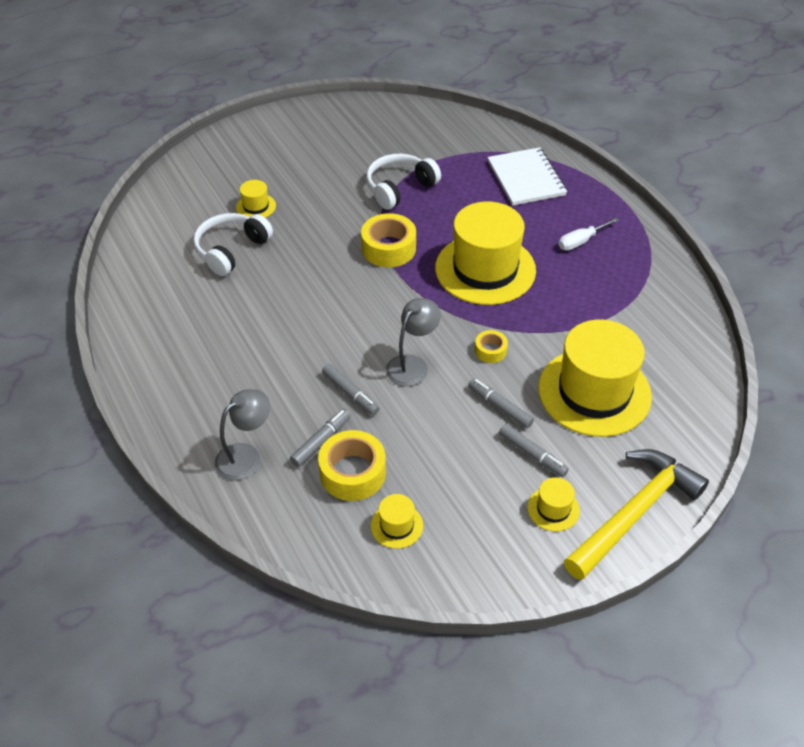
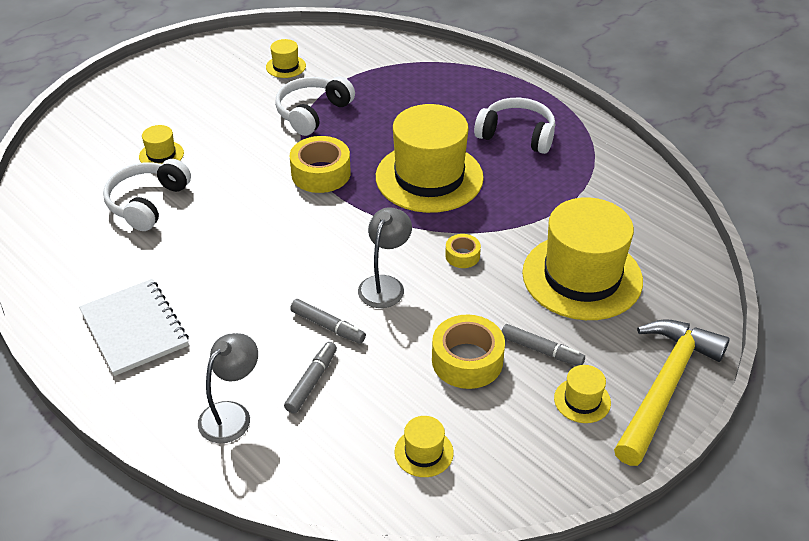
camera: 15 degrees left, 5 degrees down
yellow tape [318,430,386,501] -> yellow tape moved to [432,315,505,389]
grey marker [468,378,534,428] -> none
white notebook [488,147,567,206] -> white notebook moved to [79,279,189,376]
white screwdriver [559,218,619,251] -> white headphones [474,98,555,154]
none -> yellow hat [266,39,306,78]

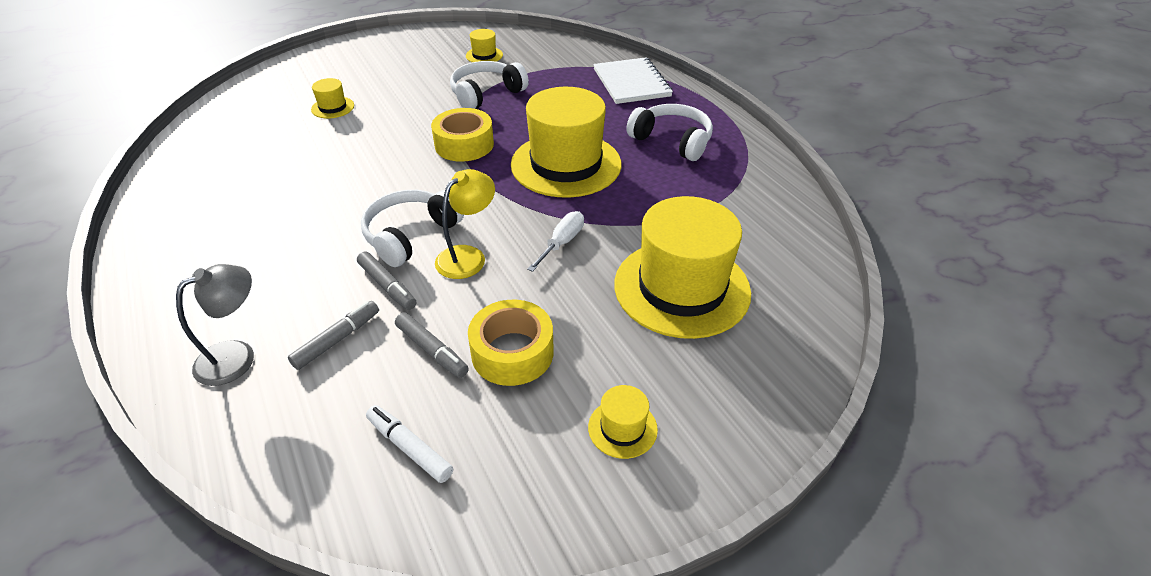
camera: 15 degrees right, 0 degrees up
white notebook [79,279,189,376] -> white notebook moved to [593,57,673,104]
white headphones [103,159,191,231] -> white headphones moved to [361,190,464,267]
grey lamp [358,207,412,308] -> yellow lamp [435,169,495,279]
yellow hat [395,416,454,477] -> white marker [366,405,453,483]
yellow tape [445,234,481,268] -> white screwdriver [527,211,584,272]
grey marker [502,324,585,366] -> grey marker moved to [395,313,469,378]
yellow hammer [614,319,730,466] -> none

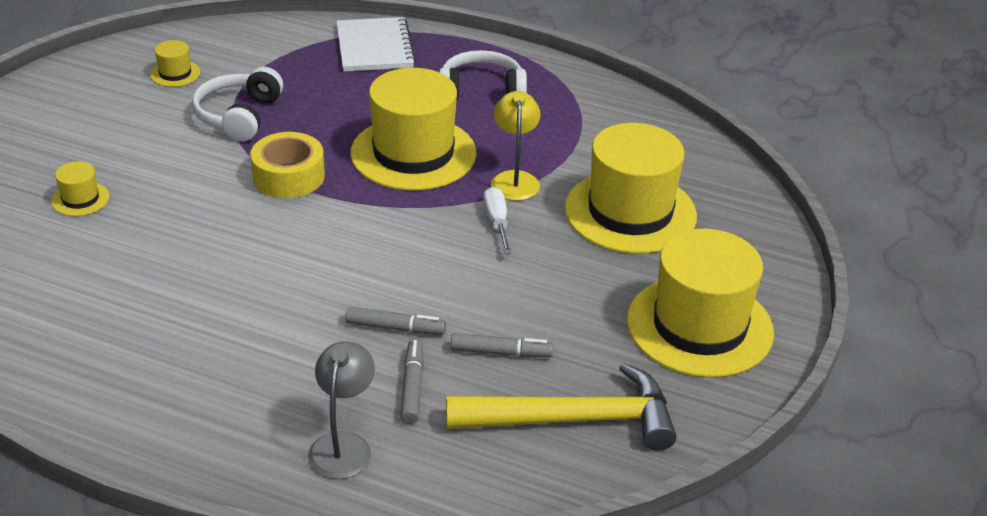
camera: 40 degrees left, 5 degrees down
white headphones [361,190,464,267] -> none
white marker [366,405,453,483] -> yellow hammer [446,363,677,451]
yellow lamp [435,169,495,279] -> yellow lamp moved to [491,91,541,201]
yellow tape [468,300,554,386] -> none
yellow hat [588,385,658,459] -> yellow hat [627,229,774,377], size x2.37
white notebook [593,57,673,104] -> white notebook turned 45 degrees clockwise [336,17,416,72]

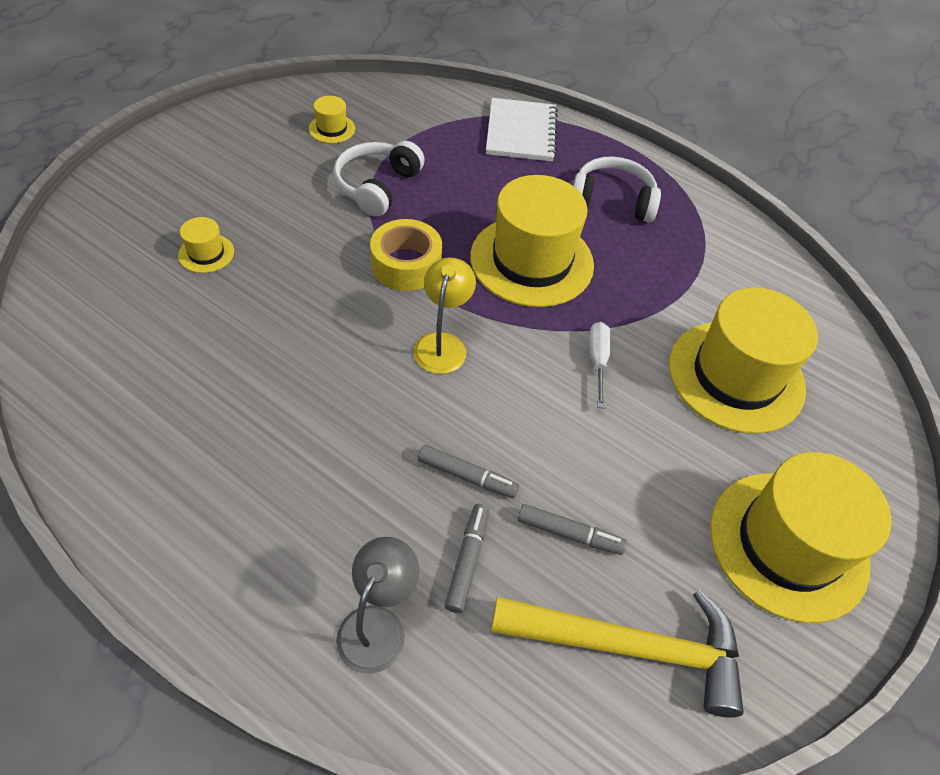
camera: 10 degrees right, 15 degrees up
yellow lamp [491,91,541,201] -> yellow lamp moved to [414,257,476,374]

